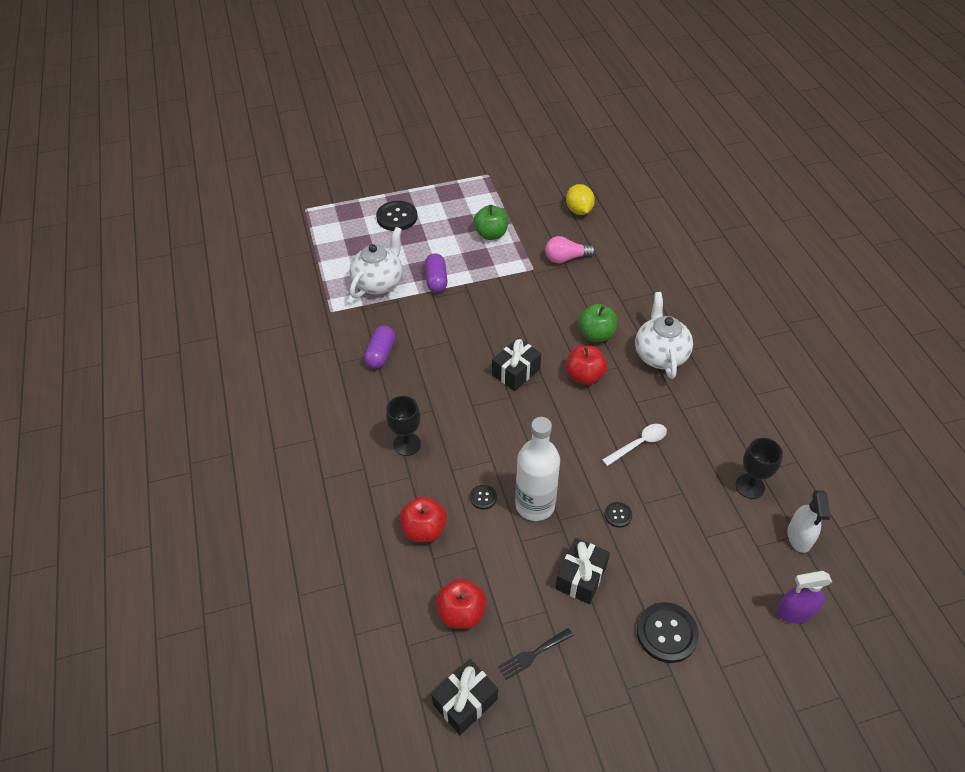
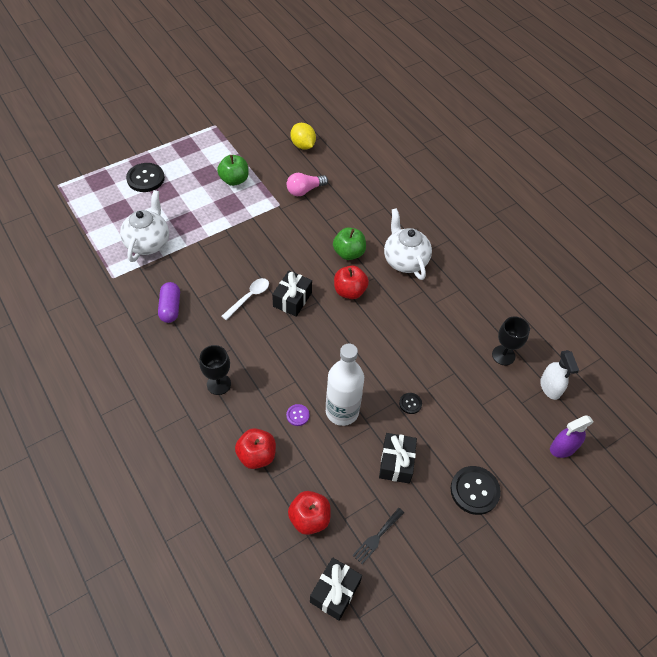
camera: 20 degrees left, 5 degrees up
purple capsule [425,253,448,292] -> none
black button [470,485,497,510] -> purple button [286,404,309,426]
white spoon [602,424,667,466] -> white spoon moved to [222,278,269,320]

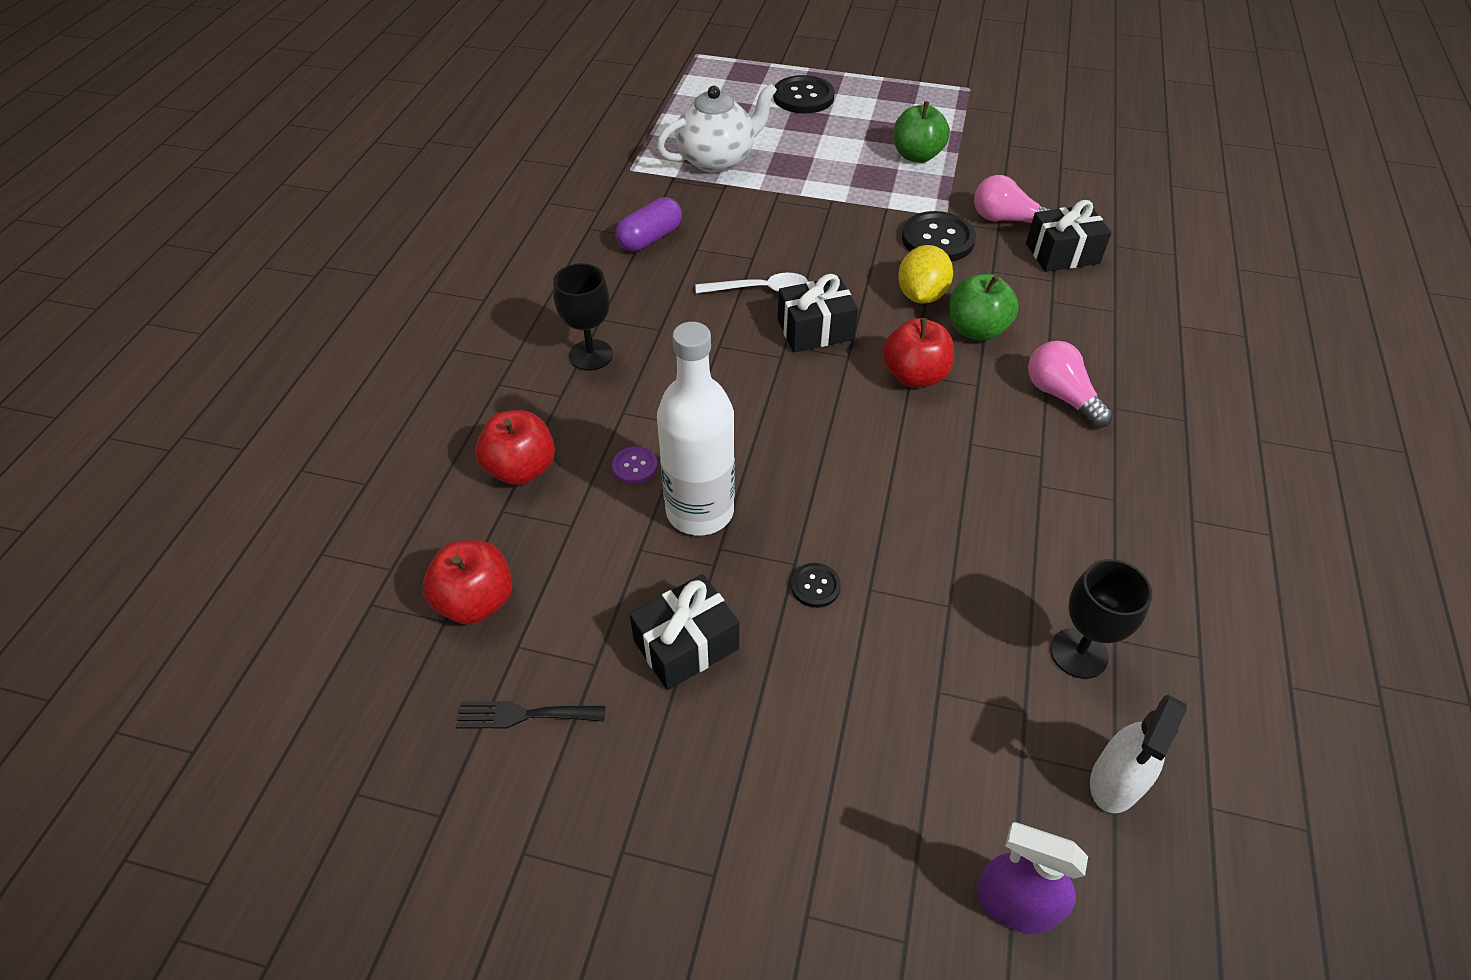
camera: 50 degrees right, 5 degrees down
yellow lemon [290,123,316,150] -> yellow lemon moved to [898,245,953,304]
black gift [310,557,362,621] -> black gift moved to [1026,200,1112,272]
white teapot [384,208,432,280] -> pink light bulb [1028,341,1113,428]
black button [450,466,501,515] -> black button moved to [902,211,976,262]

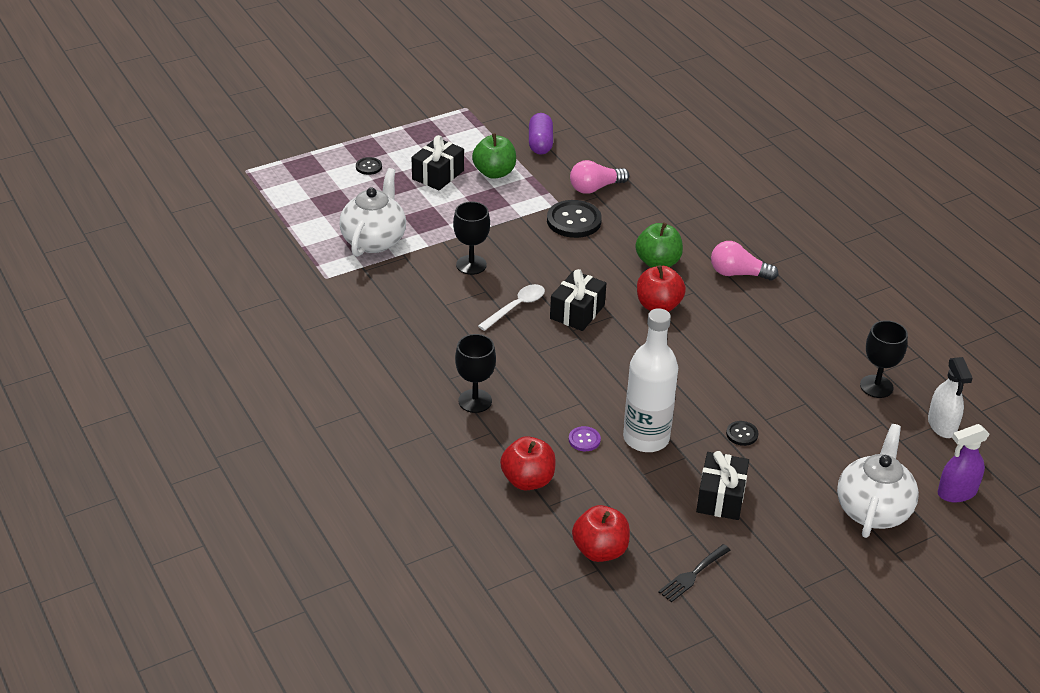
camera: 45 degrees left, 10 degrees down
purple capsule [615,197,682,251] -> purple capsule moved to [529,113,553,155]
black button [773,75,835,114] -> black button [356,157,382,175], size x0.50
yellow lemon [898,245,953,304] -> none
black gift [1026,200,1112,272] -> black gift moved to [412,135,464,190]
none -> black goblet [453,202,490,275]
none -> white teapot [837,424,919,538]

